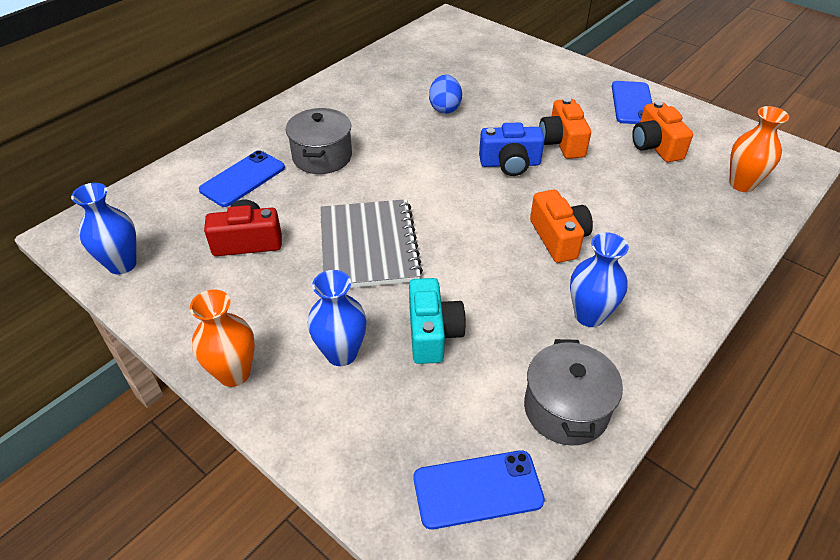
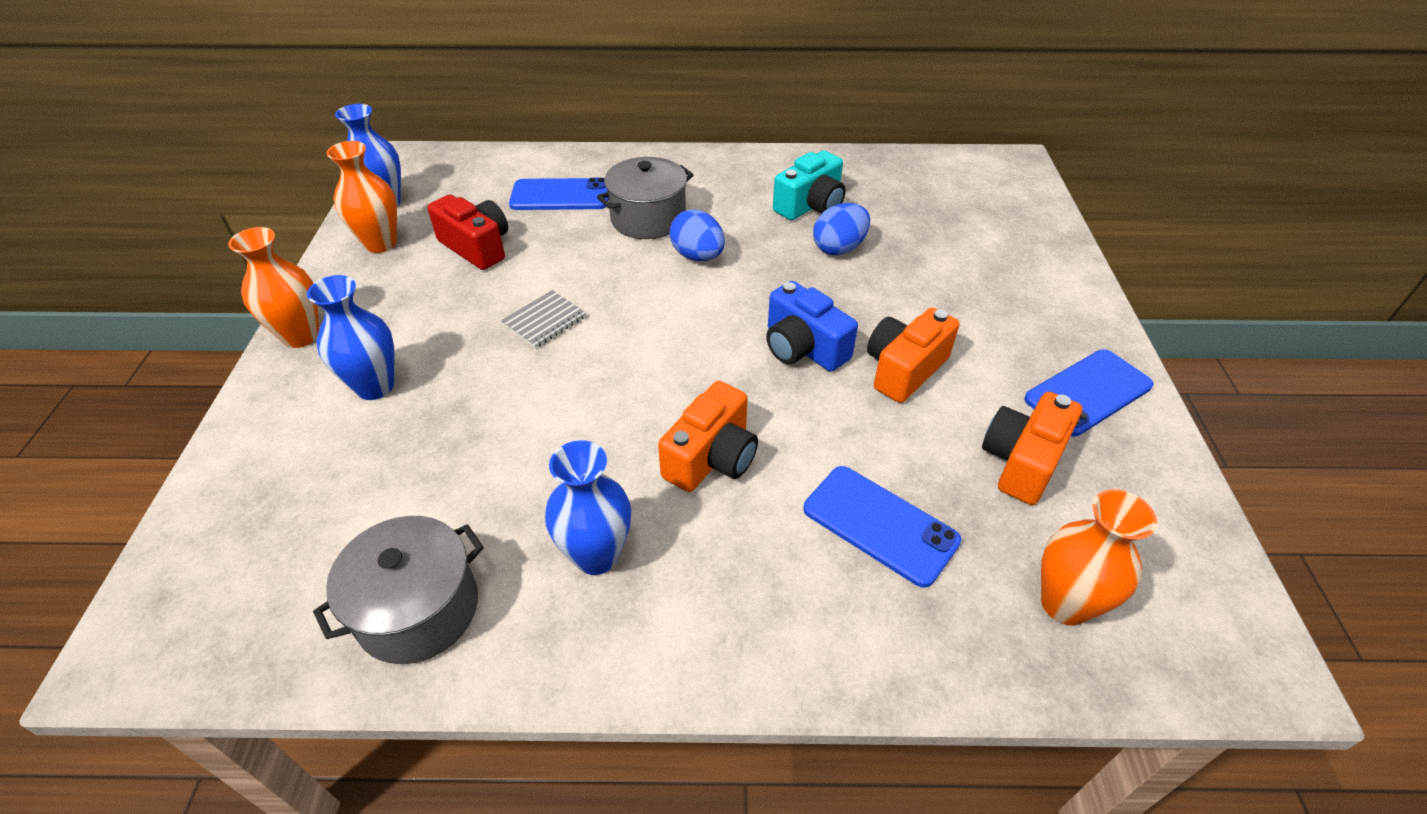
camera: 50 degrees right, 0 degrees up
grey notebook [320,199,423,288] -> grey notebook [501,290,586,348], size x0.46
turquoise camera [409,278,466,364] -> turquoise camera moved to [773,150,846,220]
blue phone [414,450,545,530] -> blue phone moved to [803,466,961,588]
none -> orange vase [326,141,397,253]
none -> blue egg [669,209,725,261]

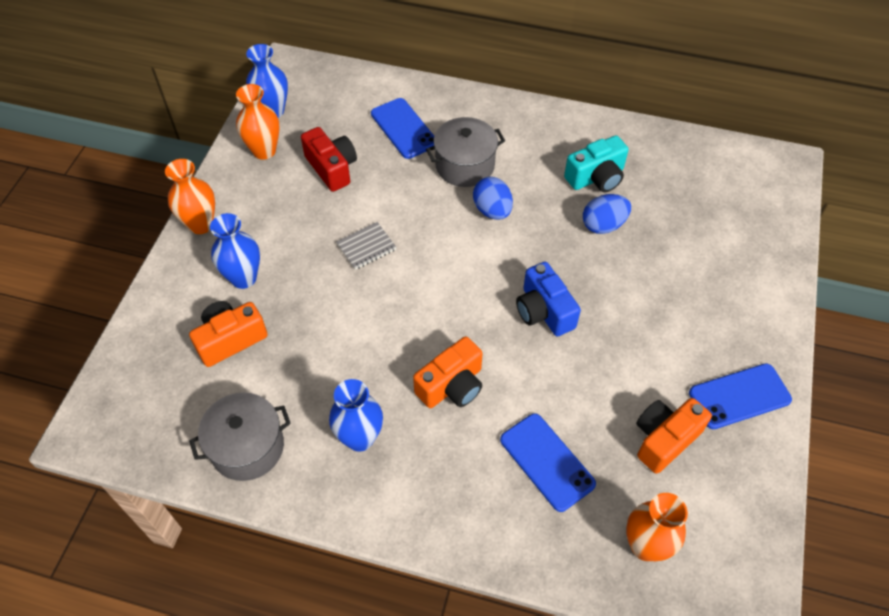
camera: 15 degrees right, 10 degrees up
blue phone [509,177,608,210] -> blue phone turned 45 degrees clockwise [371,98,434,159]
orange camera [867,308,959,403] -> orange camera moved to [189,301,268,367]

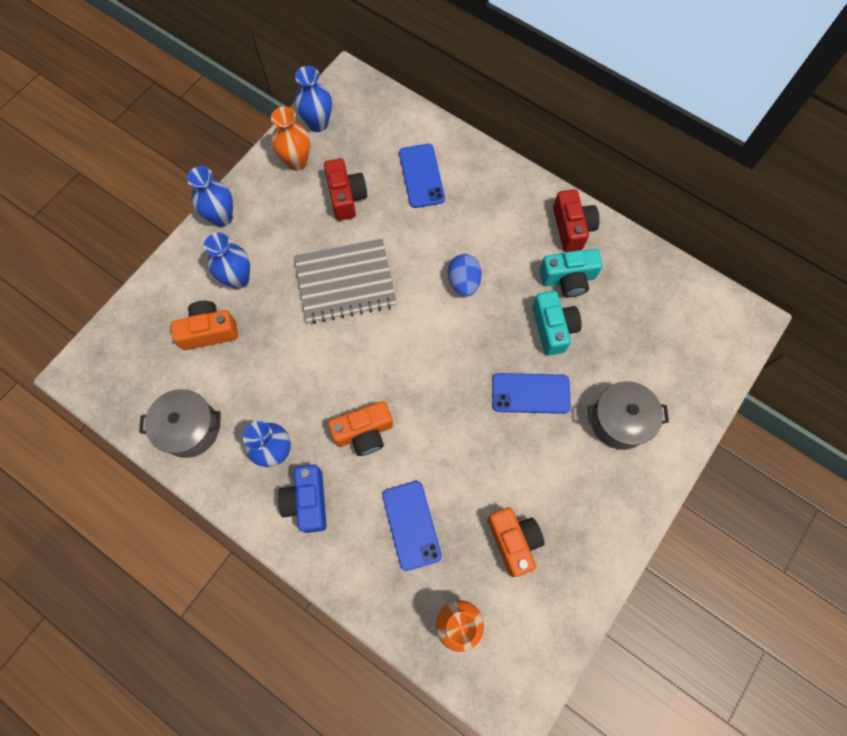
camera: 20 degrees right, 15 degrees up
orange vase [165,159,215,234] -> blue vase [187,166,233,227]
grey notebook [336,222,397,270] -> grey notebook [294,239,397,324], size x2.17
grey pot [426,117,505,187] -> grey pot moved to [588,381,669,450]
blue camera [516,262,581,336] -> blue camera moved to [278,465,327,533]
blue egg [583,194,631,234] -> turquoise camera [532,291,582,356]
orange camera [636,398,712,474] -> orange camera turned 90 degrees clockwise [487,507,545,577]
blue phone [689,363,792,429] -> blue phone moved to [492,373,571,414]
none -> red camera [553,189,600,252]

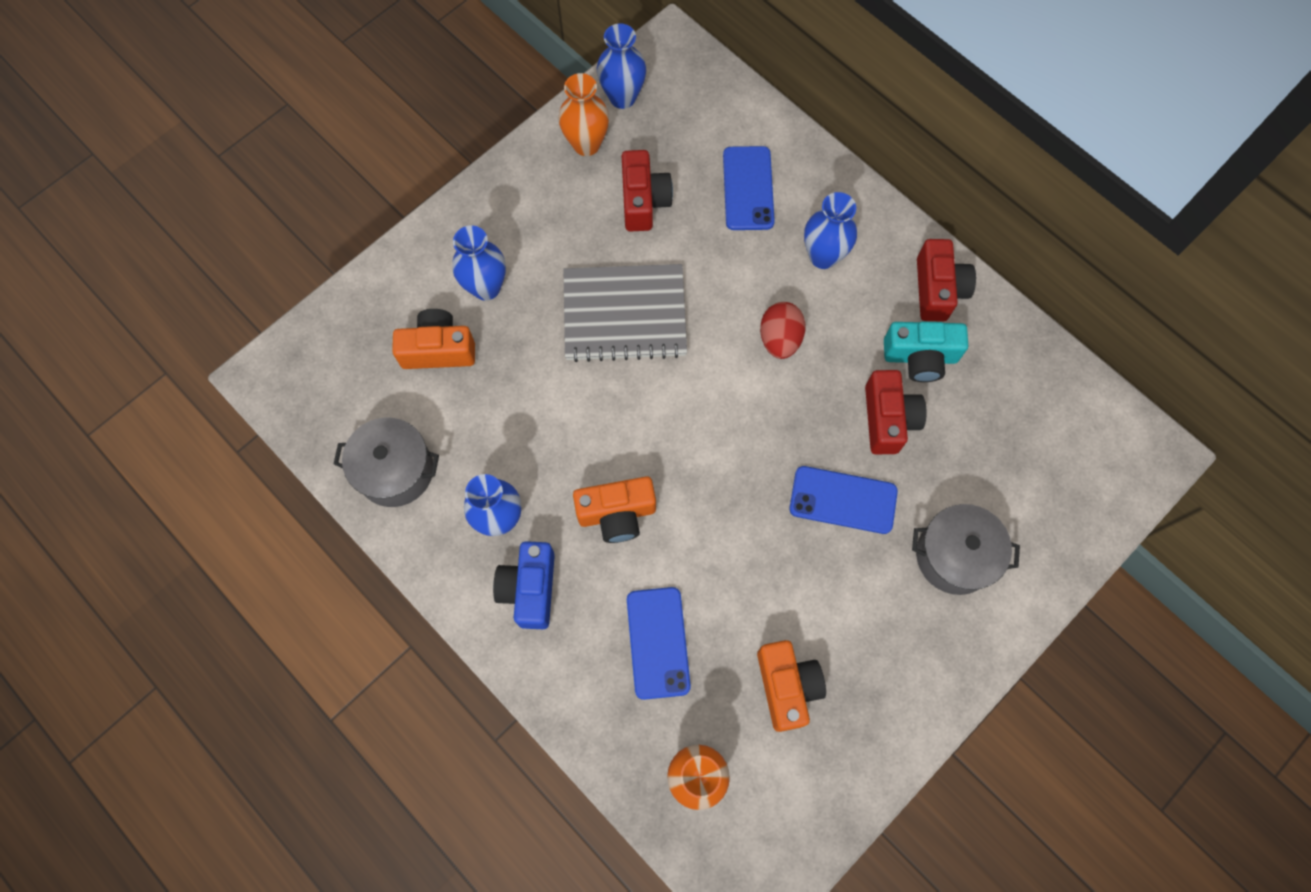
camera: 10 degrees right, 0 degrees up
blue vase [187,166,233,227] -> blue vase moved to [804,192,857,269]
blue egg [448,254,482,297] -> red egg [760,302,806,359]
turquoise camera [532,291,582,356] -> red camera [865,370,927,454]

